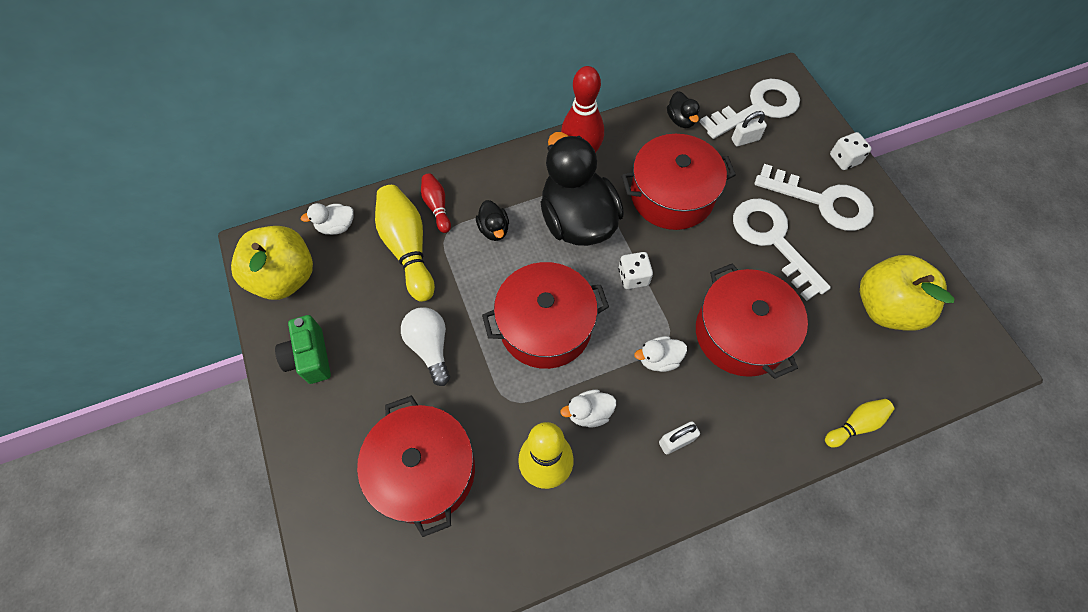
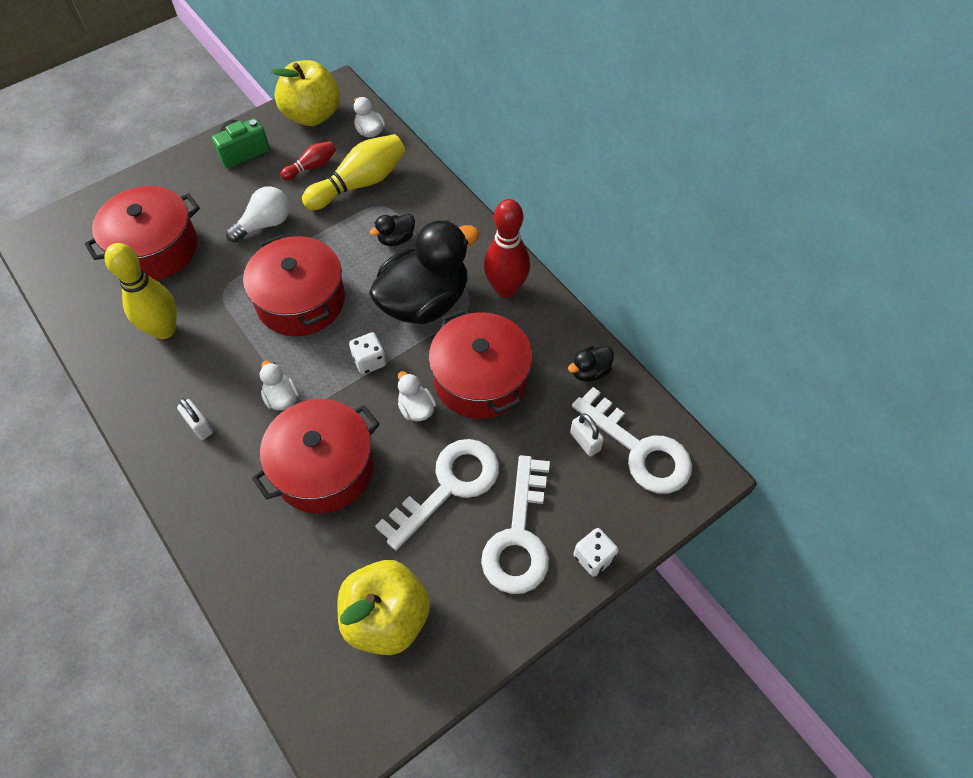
camera: 75 degrees right, 5 degrees down
red bowling pin [421,173,451,233] -> red bowling pin moved to [280,141,336,180]
white duck [560,390,616,427] -> white duck moved to [398,371,436,421]
yellow bowling pin [825,399,894,448] -> none

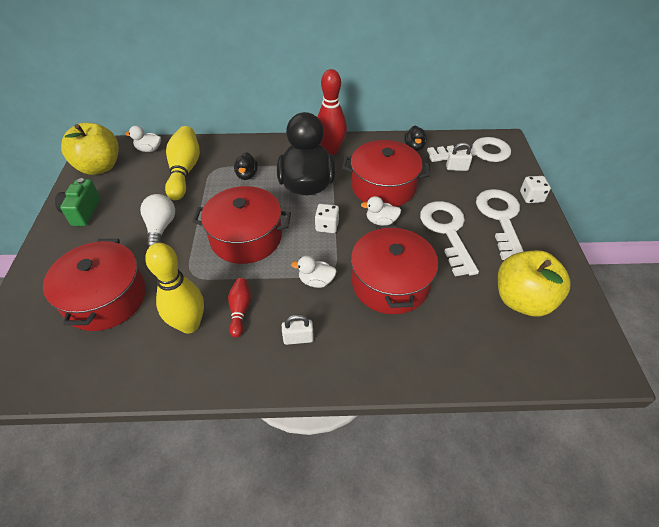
camera: 55 degrees left, 10 degrees down
red bowling pin [280,141,336,180] -> red bowling pin moved to [228,278,251,338]
white key [481,455,550,594] -> white key turned 135 degrees counterclockwise [476,189,524,260]

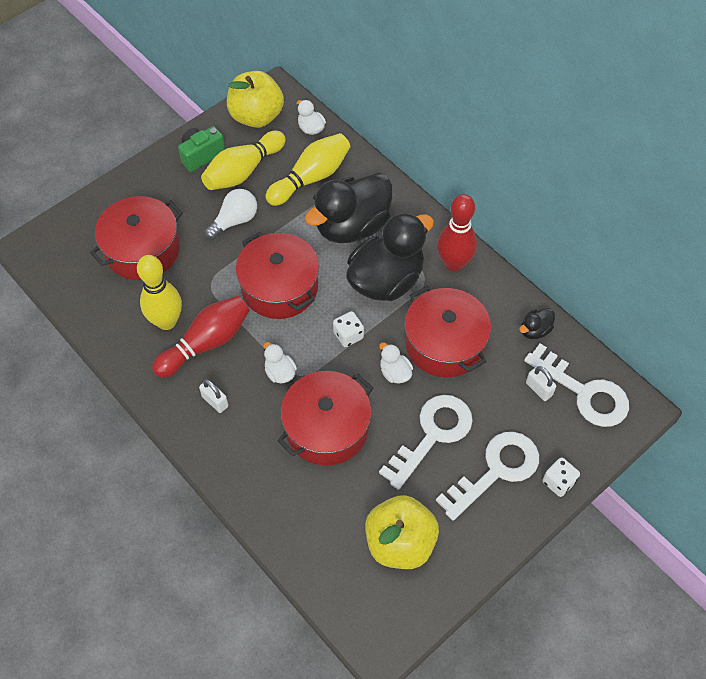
camera: 50 degrees right, 10 degrees up
red bowling pin [228,278,251,338] -> red bowling pin [152,296,250,378], size x1.85
black duck [234,152,258,180] -> black duck [305,173,392,243], size x2.38
none -> yellow bowling pin [201,131,286,190]

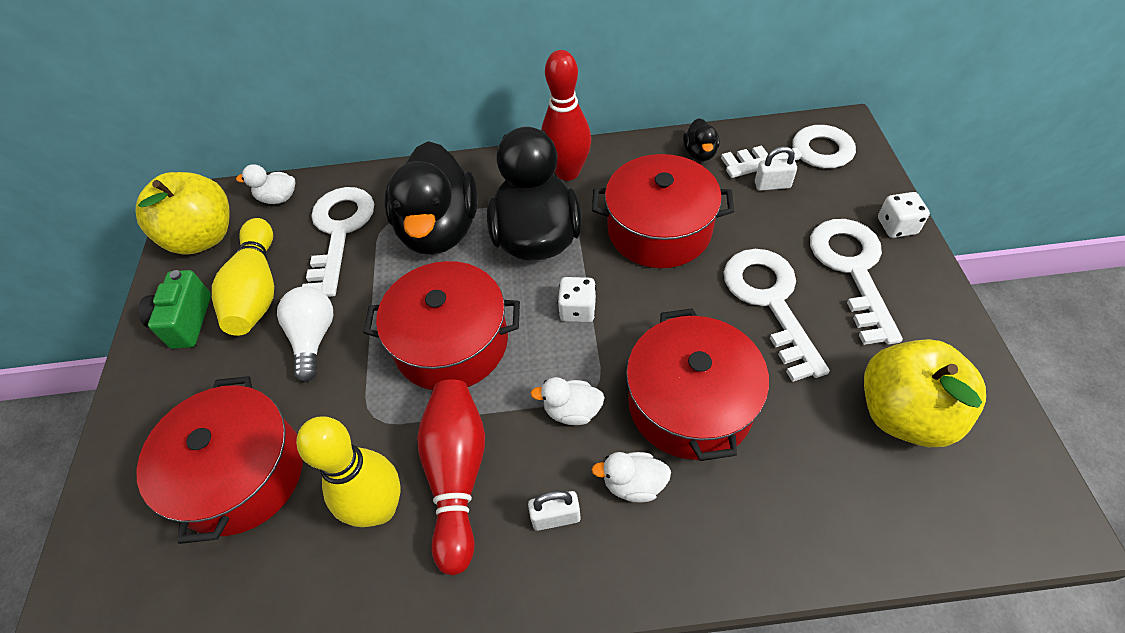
camera: 50 degrees left, 5 degrees down
yellow bowling pin [265,133,350,206] -> white key [302,187,374,297]
white duck [379,342,413,383] -> white duck moved to [592,452,671,503]

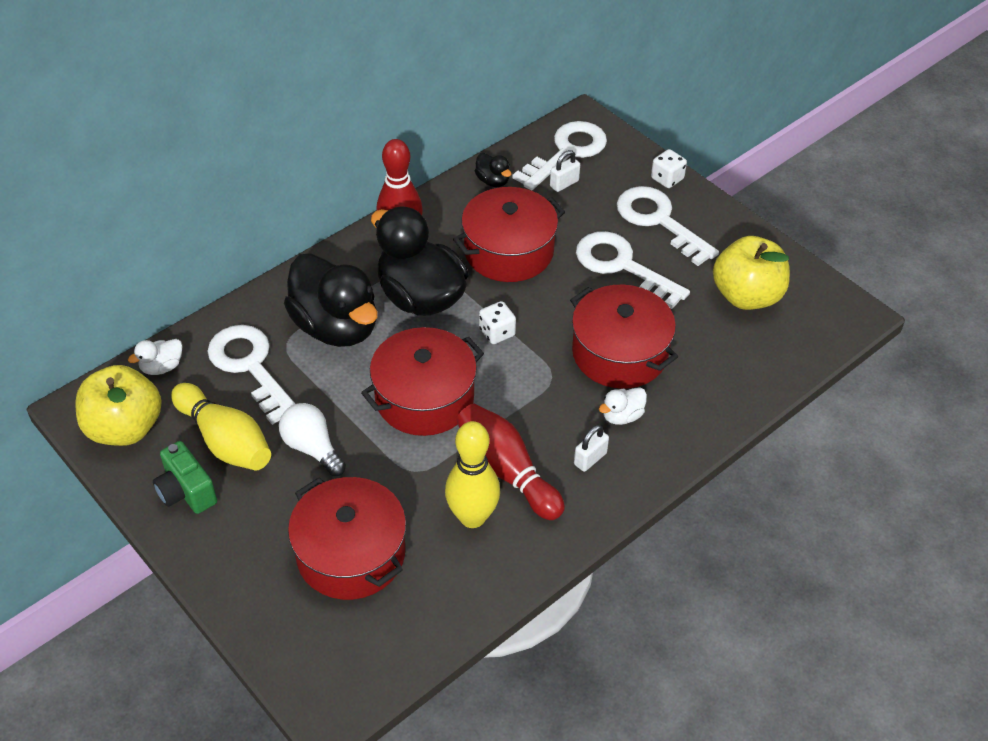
camera: 40 degrees left, 5 degrees down
white duck [530,377,605,425] -> none

